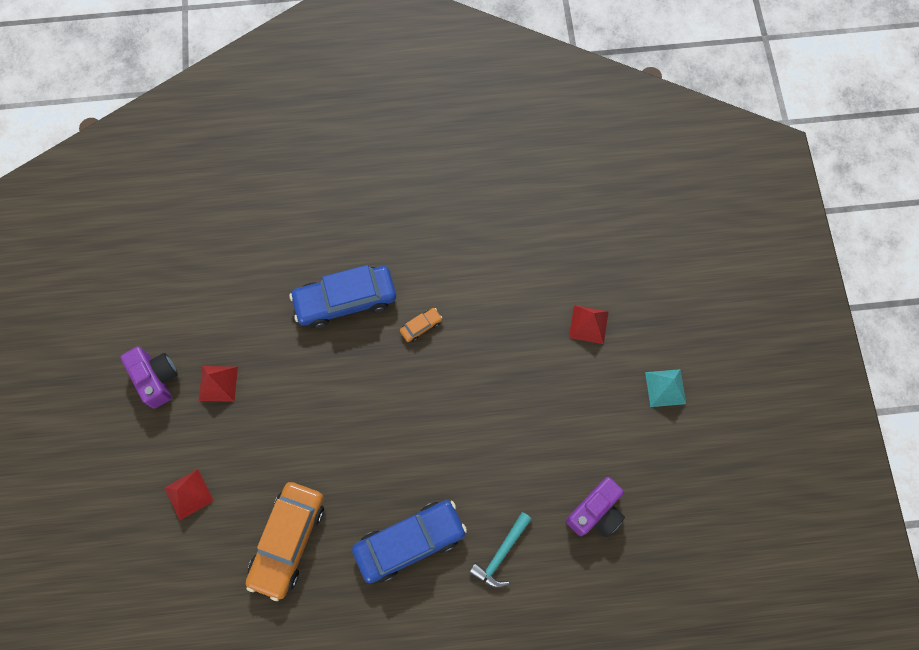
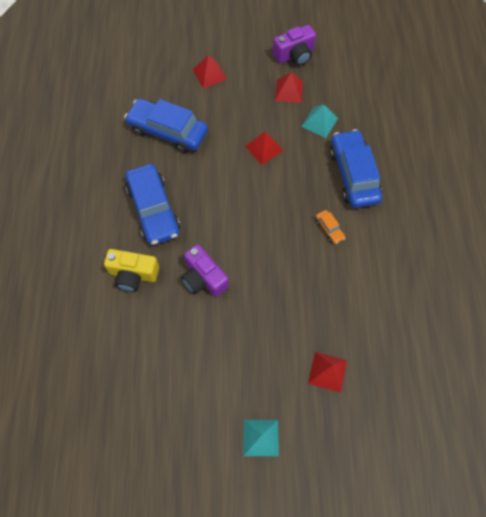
camera: 95 degrees right, 5 degrees down
orange car [246,482,324,601] -> blue car [124,98,208,153]
turquoise hammer [469,512,532,588] -> yellow camera [104,249,159,292]
purple camera [566,477,625,537] -> purple camera moved to [181,244,229,297]
none -> red pyramid [245,131,284,165]
none -> turquoise pyramid [301,104,338,138]

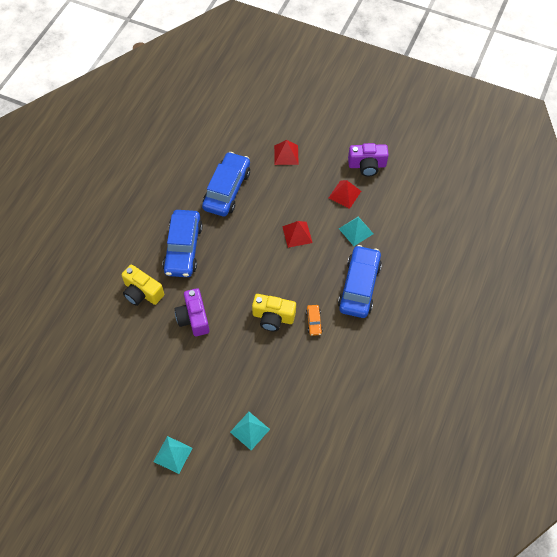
camera: 25 degrees right, 5 degrees down
blue car [124,98,208,153] -> blue car turned 60 degrees clockwise [202,152,250,216]
red pyramid [308,352,347,393] -> turquoise pyramid [230,412,270,450]
none -> yellow camera [252,294,296,331]

